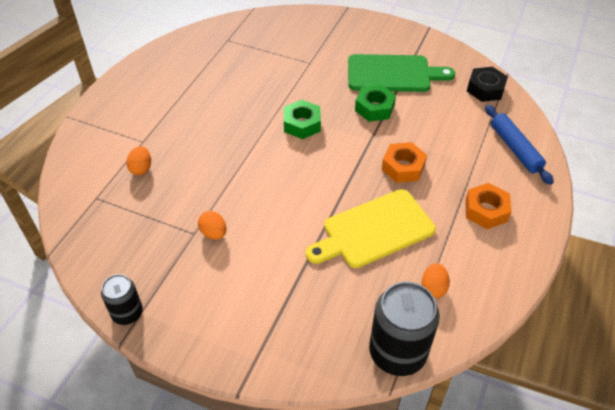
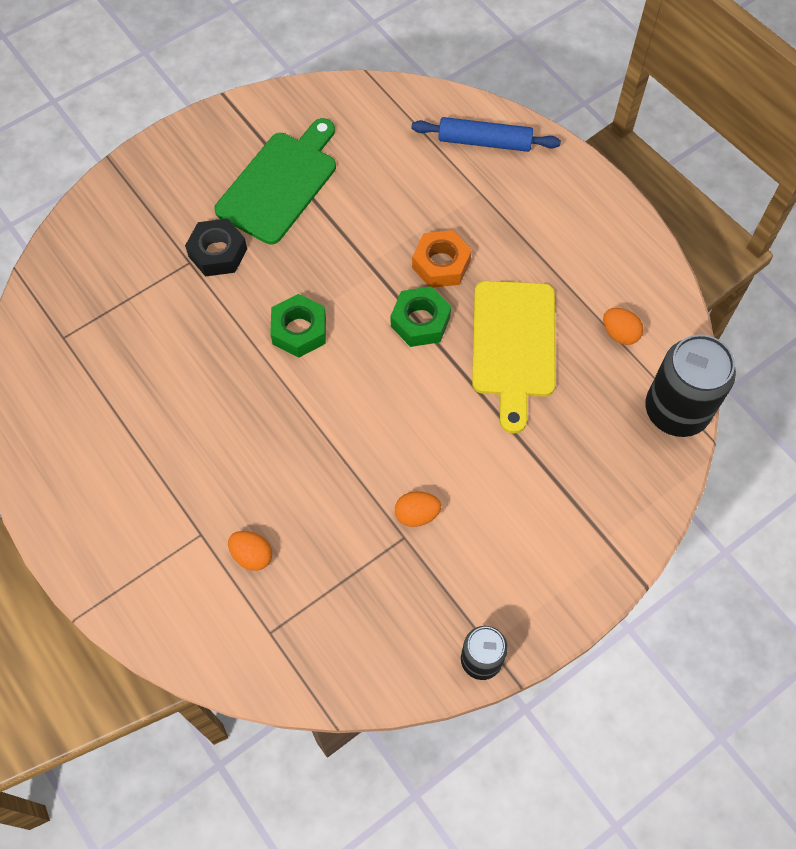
camera: 60 degrees left, 15 degrees up
green nut [355,85,396,122] -> green nut moved to [391,287,451,347]
orange nut [465,183,511,229] -> none
black nut [467,67,508,102] -> black nut moved to [185,218,247,277]

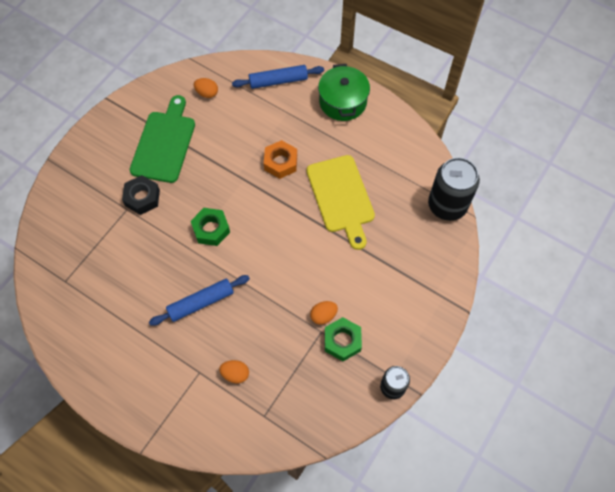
camera: 20 degrees left, 0 degrees up
green nut [391,287,451,347] -> green nut moved to [325,317,362,361]
orange egg [603,308,644,345] -> orange egg moved to [194,78,218,98]
none -> blue rolling pin [149,275,250,326]
none -> green pot [318,64,370,121]

